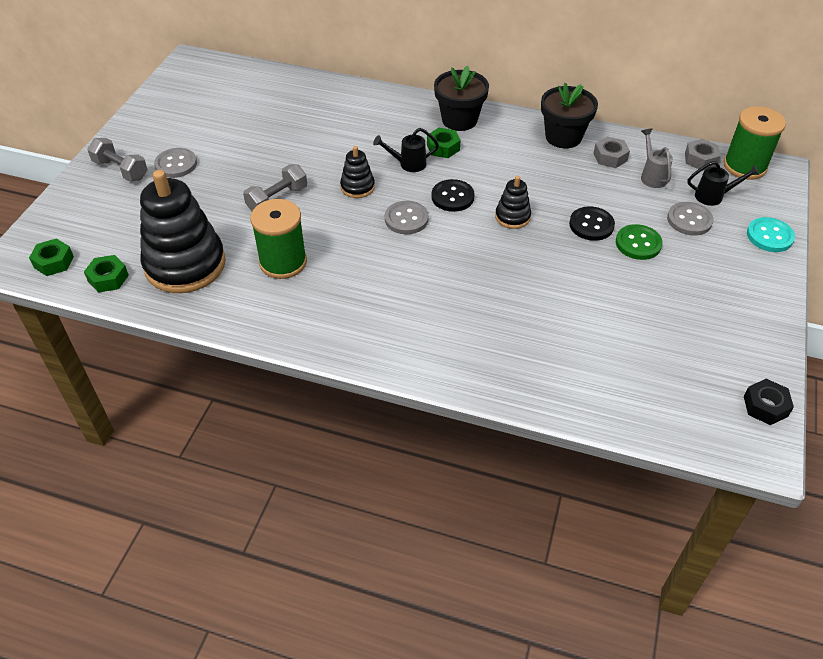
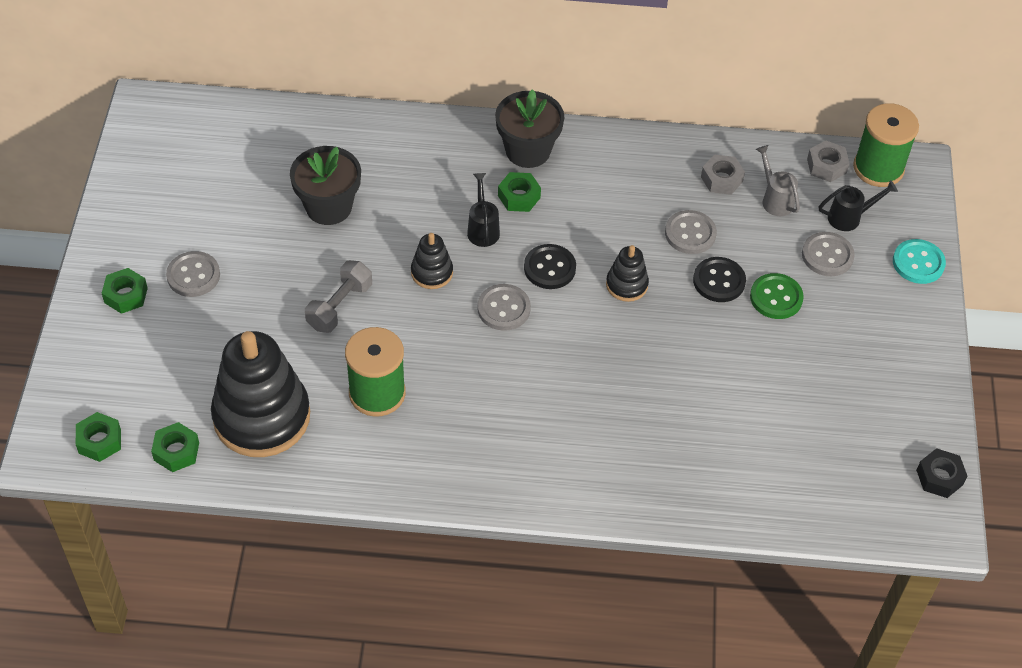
camera: 15 degrees left, 5 degrees up
grey dumbbell [87,138,148,181] -> green nut [102,268,148,314]
black watering can [373,128,439,172] -> black watering can turned 105 degrees clockwise [467,173,500,247]
black flower pot [541,83,598,148] -> black flower pot moved to [290,146,361,225]
none -> grey button [665,210,717,254]

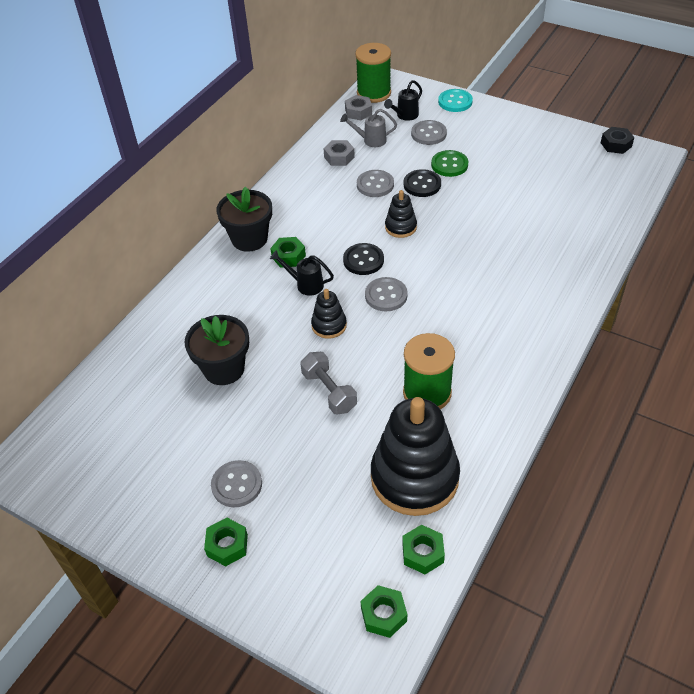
camera: 60 degrees left, 5 degrees down
black watering can [819,180,898,231] -> black watering can turned 150 degrees counterclockwise [384,80,422,121]

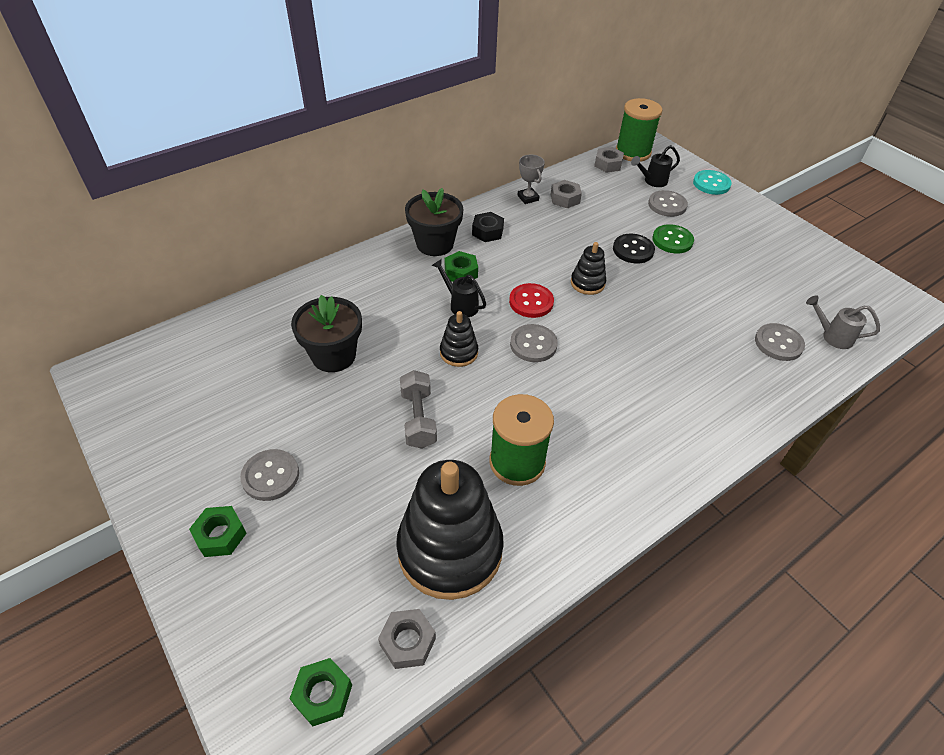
camera: 20 degrees right, 0 degrees up
grey watering can [340,109,397,147] -> grey watering can moved to [806,296,880,349]
black button [343,243,384,275] -> red button [509,283,554,318]
grey button [357,170,394,197] -> grey button moved to [755,323,805,361]
green nut [402,525,445,574] -> grey nut [378,609,436,669]
black nut [601,127,634,154] -> black nut moved to [472,212,504,242]
none -> grey trophy [517,155,545,204]

